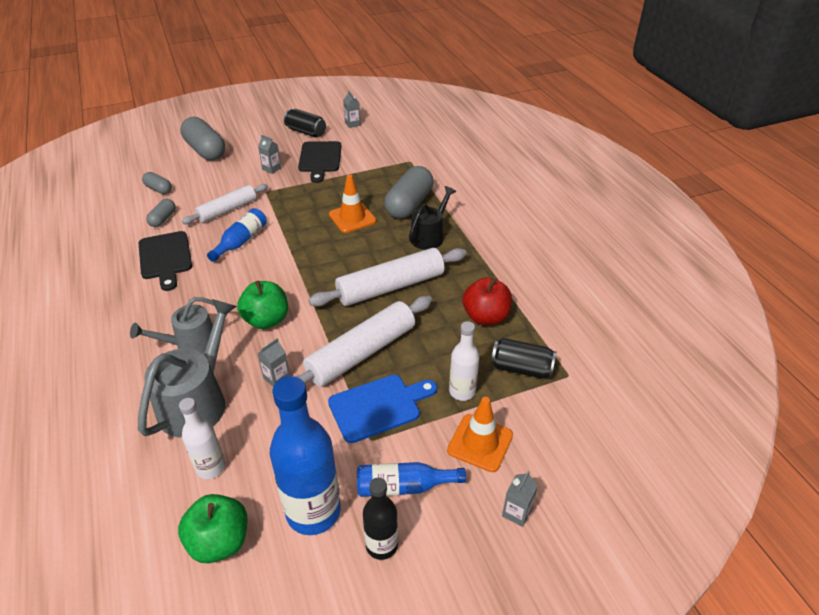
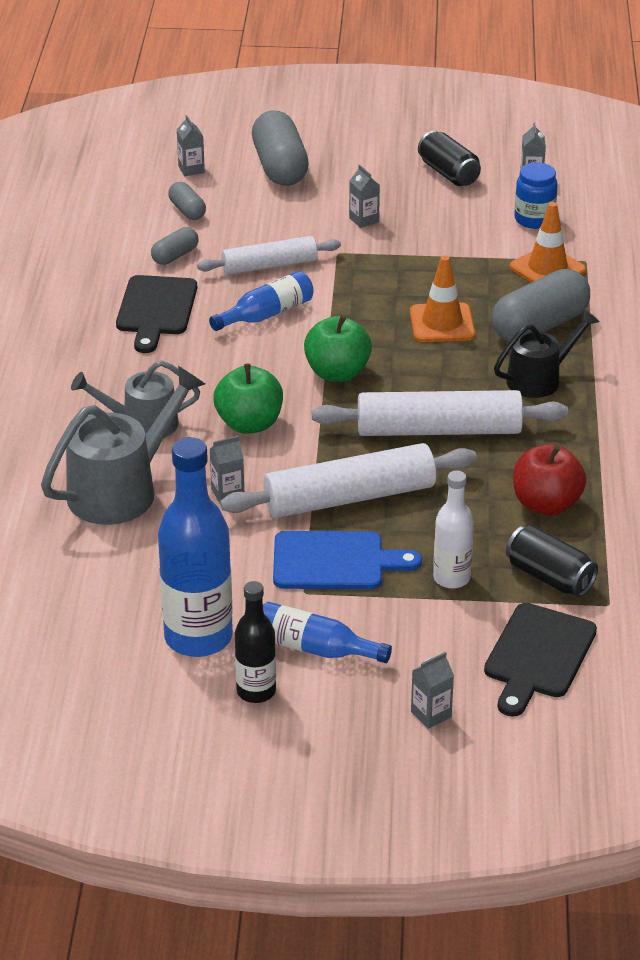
camera: 25 degrees right, 5 degrees down
green apple [178,494,248,563] -> green apple moved to [304,315,372,382]
white bottle [179,398,225,479] -> none
black cutting board [298,141,342,183] -> black cutting board moved to [484,603,597,717]
orange traffic cone [447,397,513,472] -> orange traffic cone moved to [510,202,586,283]
none -> grey carton [177,115,205,176]
none -> blue jar [514,162,558,229]

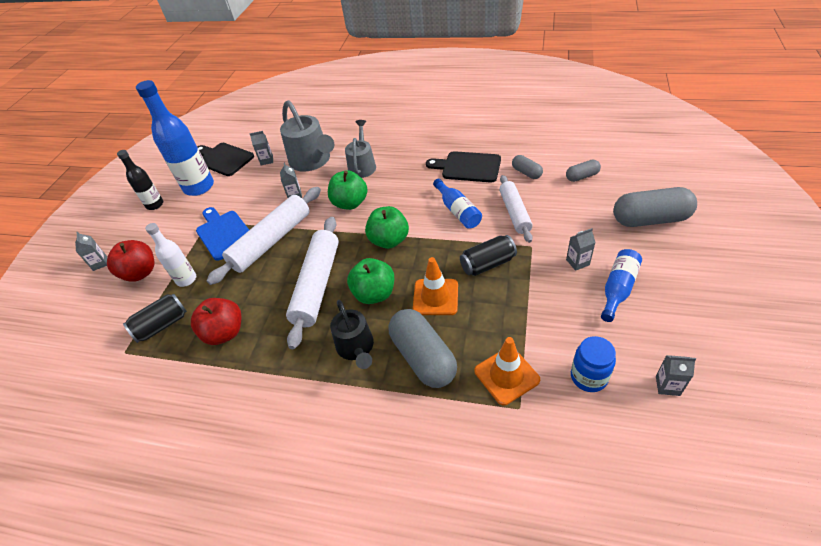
camera: 105 degrees right, 10 degrees up
grey carton [177,115,205,176] -> grey carton moved to [250,131,273,165]
white rolling pin [220,443,477,518] -> white rolling pin turned 45 degrees clockwise [207,187,321,285]
blue bottle [263,602,392,663] -> blue bottle moved to [601,249,642,322]
blue cutting board [273,531,422,589] -> blue cutting board turned 135 degrees clockwise [196,207,249,261]
black can [418,131,481,186] -> black can moved to [460,235,517,276]
black cutting board [484,603,597,717] -> black cutting board moved to [197,143,254,176]
none -> red apple [107,240,154,282]
none -> green apple [347,258,394,304]

